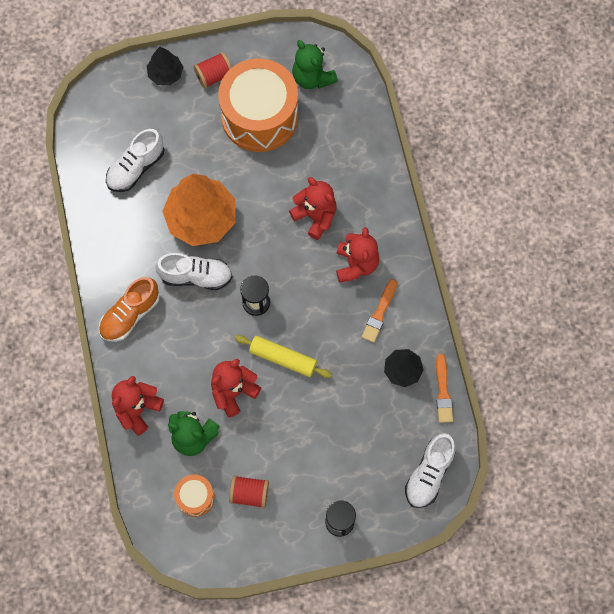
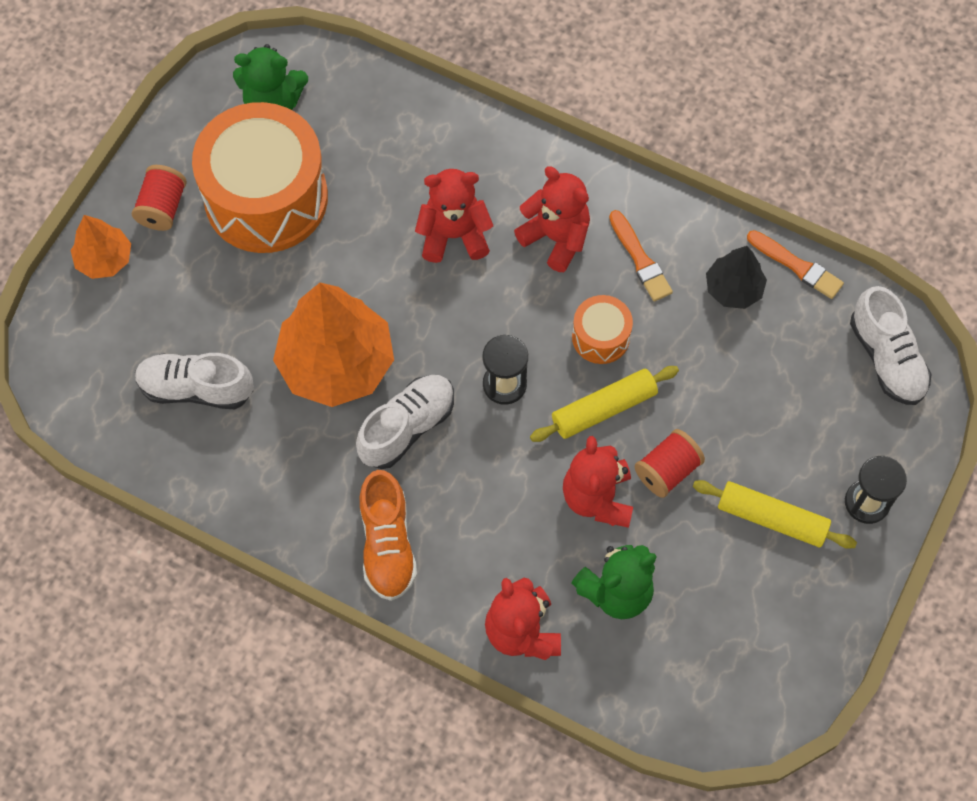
camera: 50 degrees left, 5 degrees down
white shoe [106,129,164,192] -> white shoe turned 105 degrees clockwise [135,353,254,409]
black tree [147,47,183,85] -> orange tree [71,215,131,279]
orange drum [174,474,215,517] -> orange drum moved to [572,295,633,364]
red spool [229,475,269,508] -> red spool moved to [635,429,705,498]
none -> yellow rolling pin [693,480,857,549]

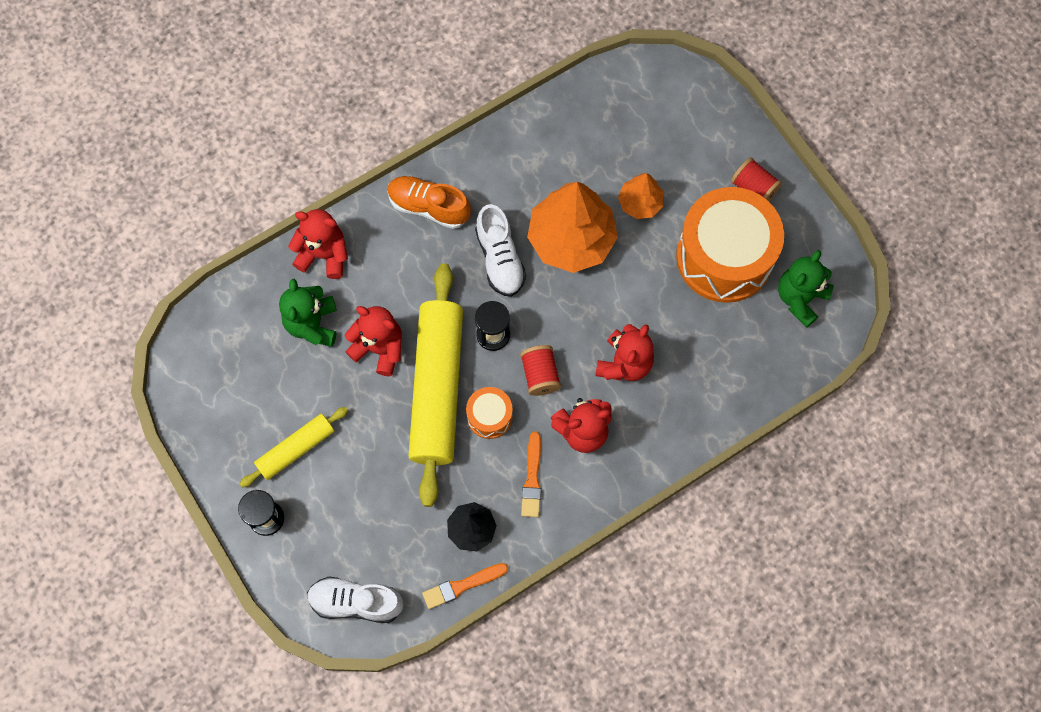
camera: 120 degrees right, 5 degrees up
orange tree [71,215,131,279] -> orange tree moved to [618,173,664,219]
white shoe [135,353,254,409] -> none
yellow rolling pin [530,366,679,442] -> yellow rolling pin [409,263,463,507], size x1.95
orange brush [609,210,673,302] -> orange brush turned 90 degrees counterclockwise [521,432,541,517]
red spool [635,429,705,498] -> red spool moved to [520,345,561,396]

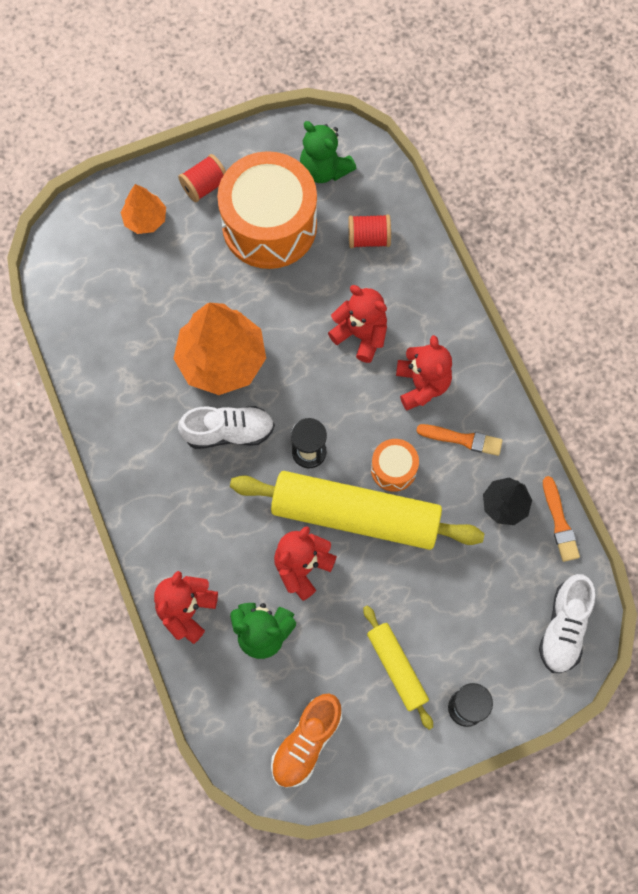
camera: 80 degrees left, 0 degrees up
orange shoe [387,176,471,229] -> orange shoe moved to [271,694,342,788]
red spool [520,345,561,396] -> red spool moved to [348,214,391,248]
orange tree [618,173,664,219] -> orange tree moved to [121,184,166,234]

